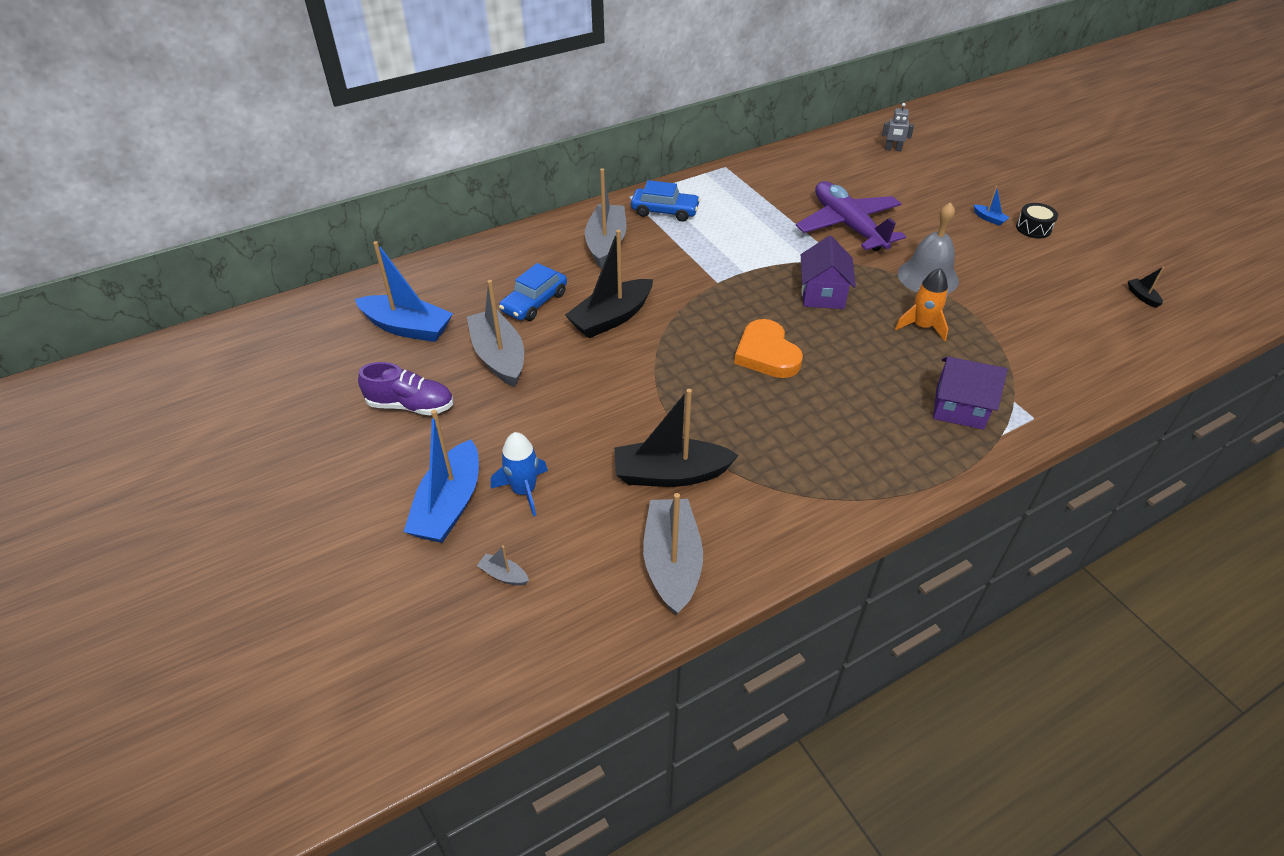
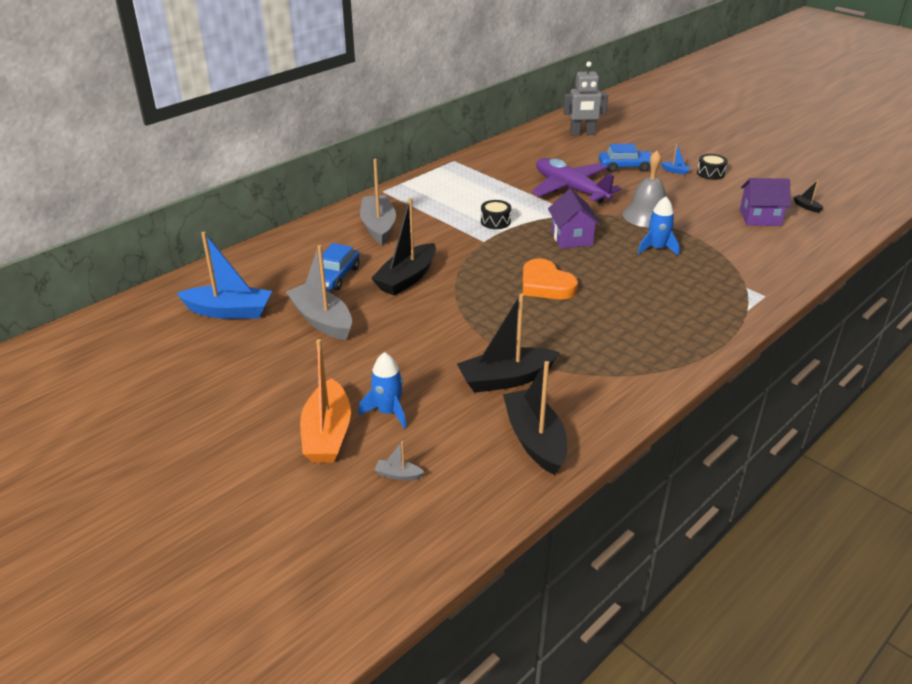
camera: 15 degrees left, 10 degrees down
purple shoe [358,362,453,415] -> none
blue boat [404,410,479,543] -> orange boat [300,339,351,463]
blue car [631,180,700,222] -> blue car moved to [599,144,653,172]
grey boat [643,493,703,615] -> black boat [503,361,567,475]
grey robot [882,103,914,151] -> grey robot [563,61,608,136], size x1.81
orange rocket [895,268,948,341] -> blue rocket [638,196,680,256]
purple house [933,357,1008,430] -> purple house moved to [740,178,791,226]
none -> black drum [481,200,511,229]

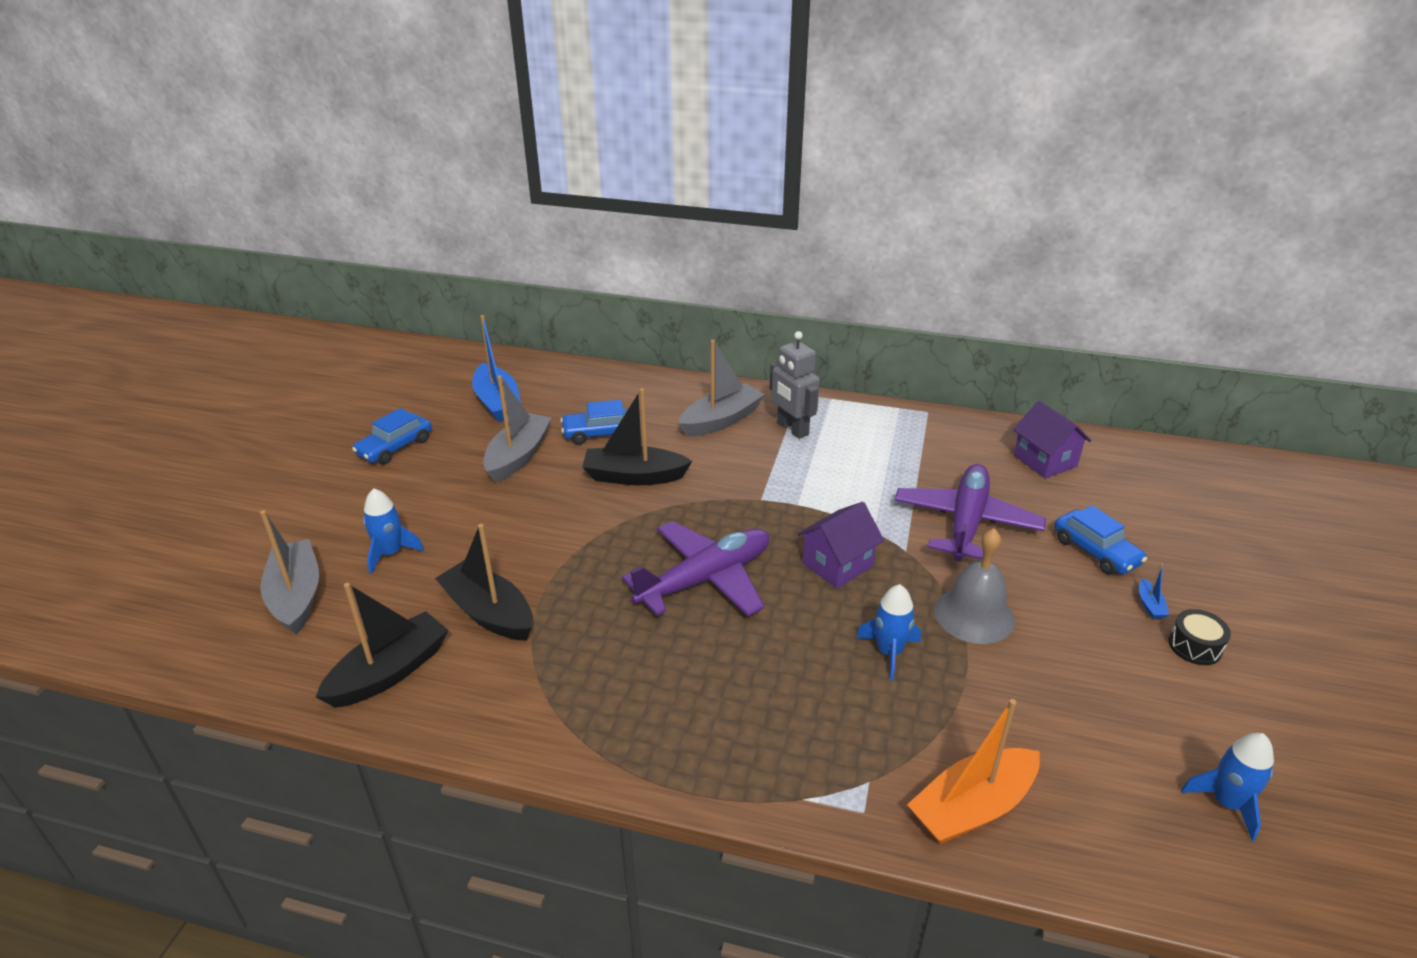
camera: 60 degrees right, 0 degrees up
orange boat [300,339,351,463] -> orange boat moved to [907,699,1040,844]
grey boat [375,441,424,481] -> grey boat [260,510,319,634], size x2.40
black drum [481,200,511,229] -> none
orange heart [523,258,578,299] -> purple plane [622,521,769,616]
grey robot [563,61,608,136] -> grey robot moved to [770,331,820,439]
purple house [740,178,791,226] -> purple house moved to [1013,401,1091,479]
black boat [793,180,824,213] -> blue rocket [1181,733,1274,841]
none -> blue car [352,408,432,464]

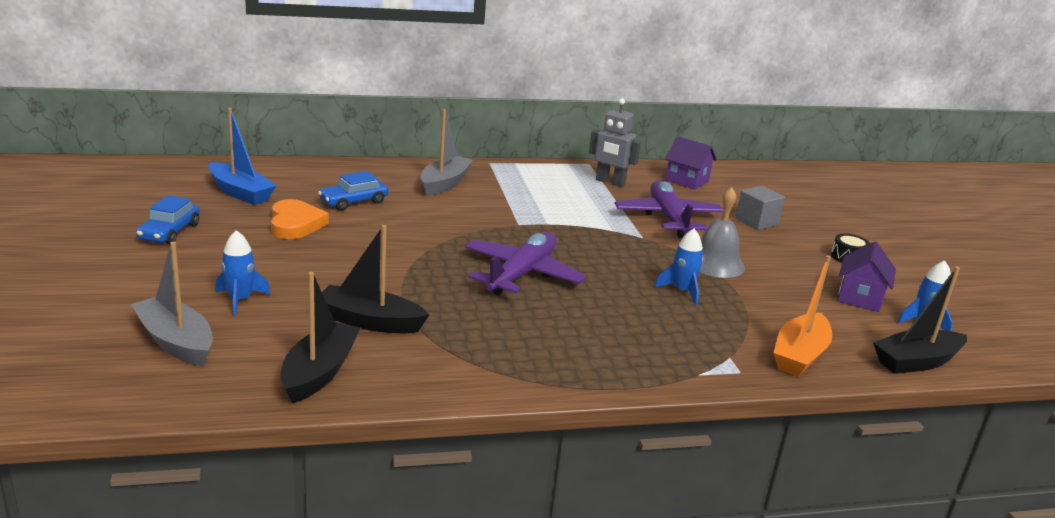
camera: 30 degrees left, 10 degrees down
grey boat [483,375,552,483] -> orange heart [271,199,329,239]
black boat [582,388,692,485] -> black boat moved to [873,266,967,374]
grey robot [770,331,820,439] -> grey robot moved to [589,98,641,187]
purple house [797,502,884,589] -> purple house moved to [838,242,896,312]
blue car [1054,505,1147,575] -> grey cube [735,186,785,230]
blue boat [1139,563,1169,619] -> none

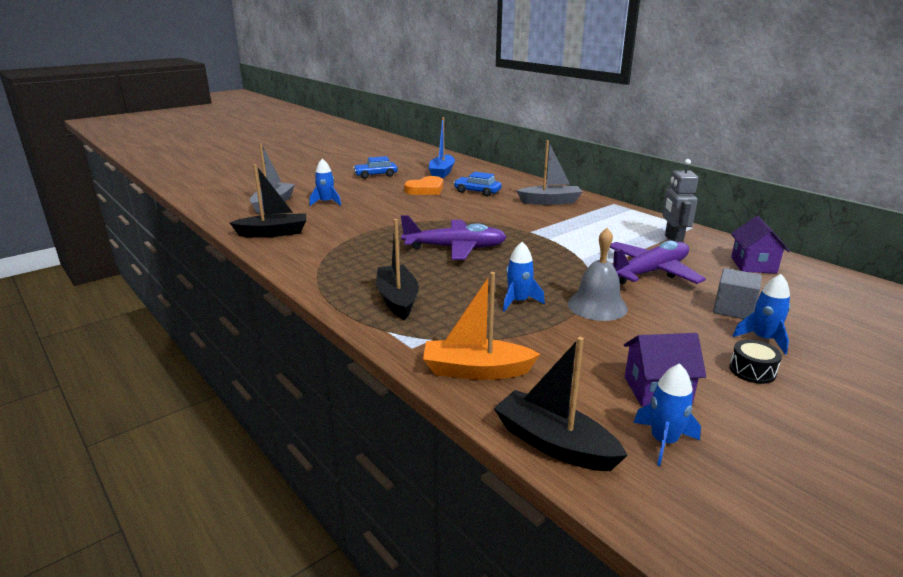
camera: 65 degrees right, 0 degrees up
black boat [322,225,430,333] -> black boat moved to [376,219,419,320]
none -> blue rocket [733,274,790,354]

